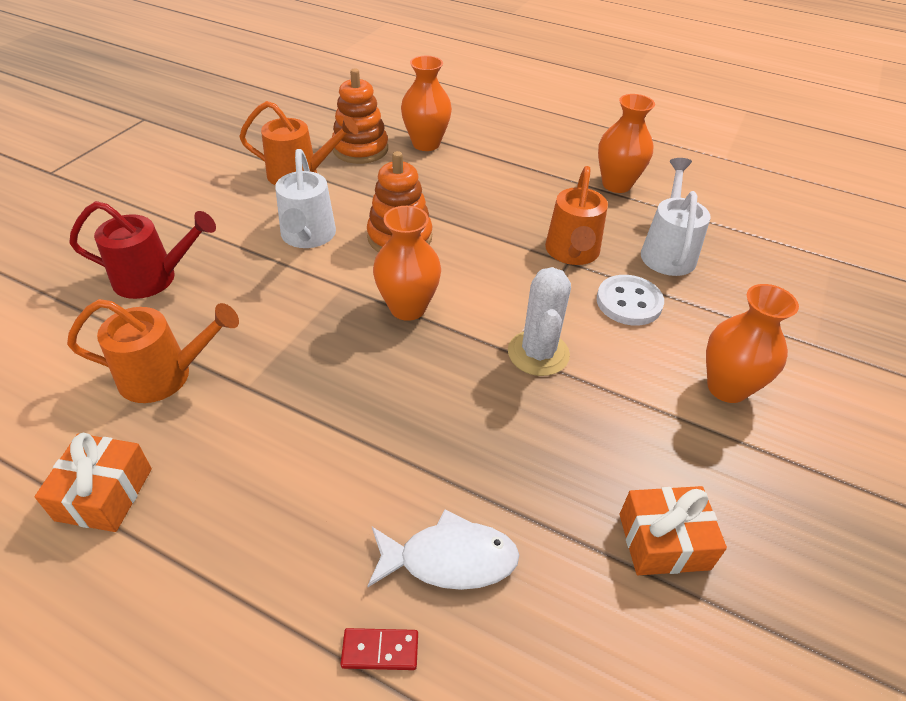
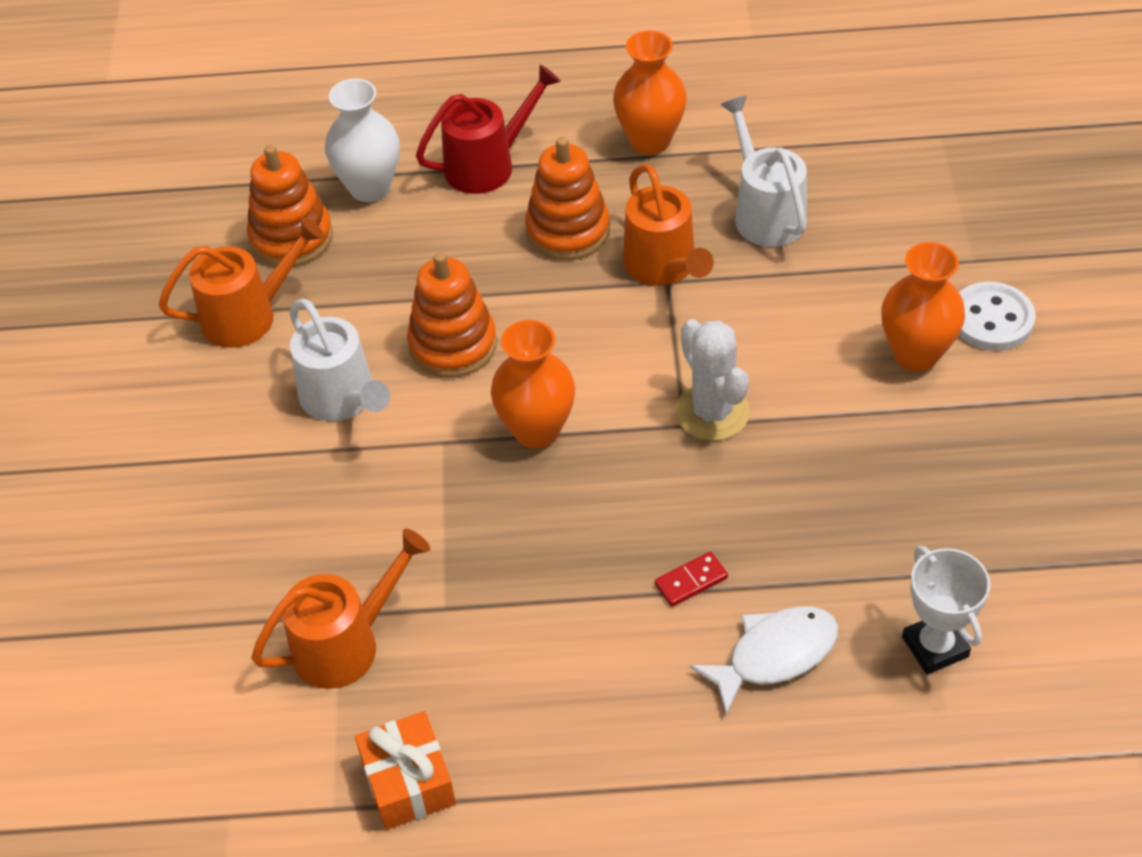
camera: 25 degrees left, 5 degrees up
red watering can [69,201,216,299] -> red watering can moved to [416,64,561,194]
red domino [341,628,418,670] -> red domino moved to [655,552,728,607]
orange vase [401,56,452,151] -> white vase [325,78,400,202]
white button [597,275,664,325] -> white button moved to [959,282,1036,351]
orange gift [620,486,727,575] -> none
none -> orange stacking toy [525,137,610,260]
none -> white trophy [902,546,990,675]

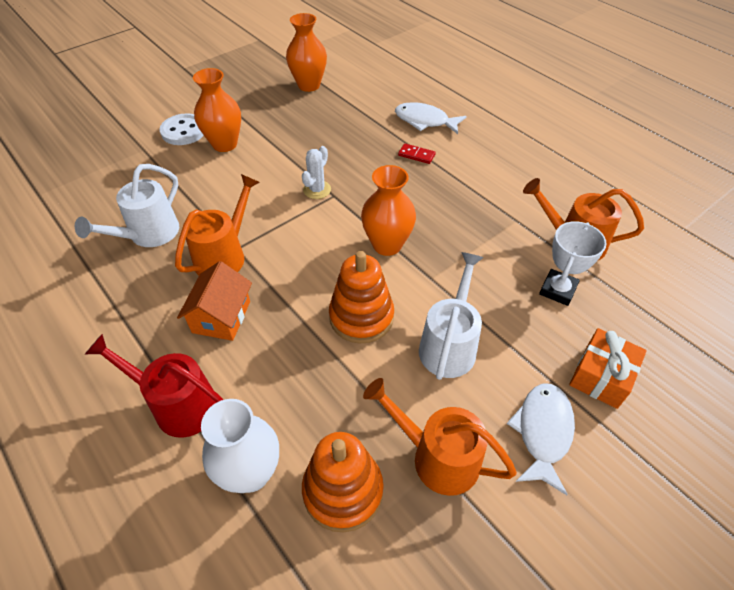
camera: 130 degrees left, 0 degrees up
orange gift [355,711,456,830] -> orange gift moved to [569,328,647,409]
orange stacking toy [525,137,610,260] -> orange house [177,261,252,341]
orange vase [613,31,687,154] -> orange vase moved to [286,13,327,92]
white cactus [675,319,750,441] -> white cactus [302,146,331,199], size x0.65
white trophy [902,546,990,675] -> white trophy moved to [539,221,607,306]
none -> white fish [507,384,575,495]

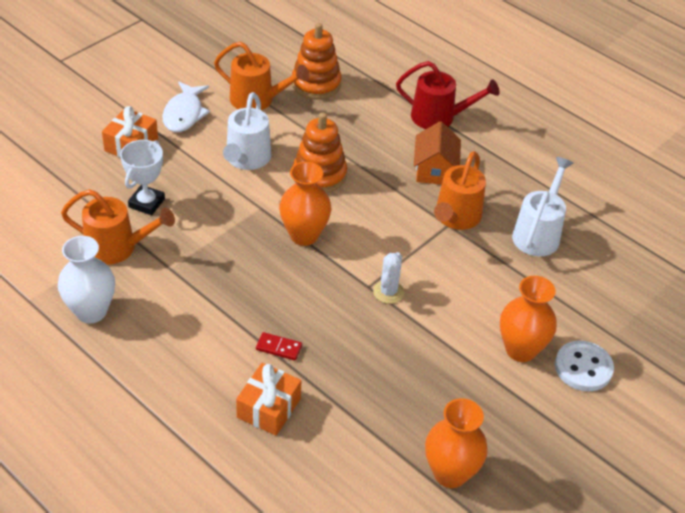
camera: 170 degrees right, 5 degrees down
white vase [201,399,279,493] -> white vase moved to [58,236,115,323]
white fish [395,102,467,134] -> orange gift [236,363,301,436]

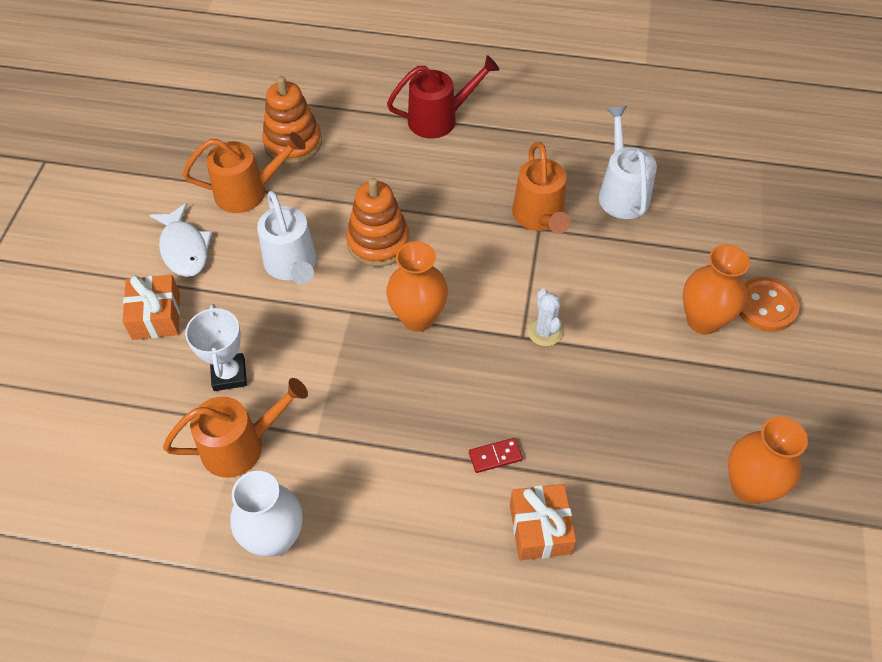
camera: 30 degrees left, 10 degrees up
orange house [414,121,461,185] -> none
white button [555,341,614,391] -> orange button [739,277,800,332]

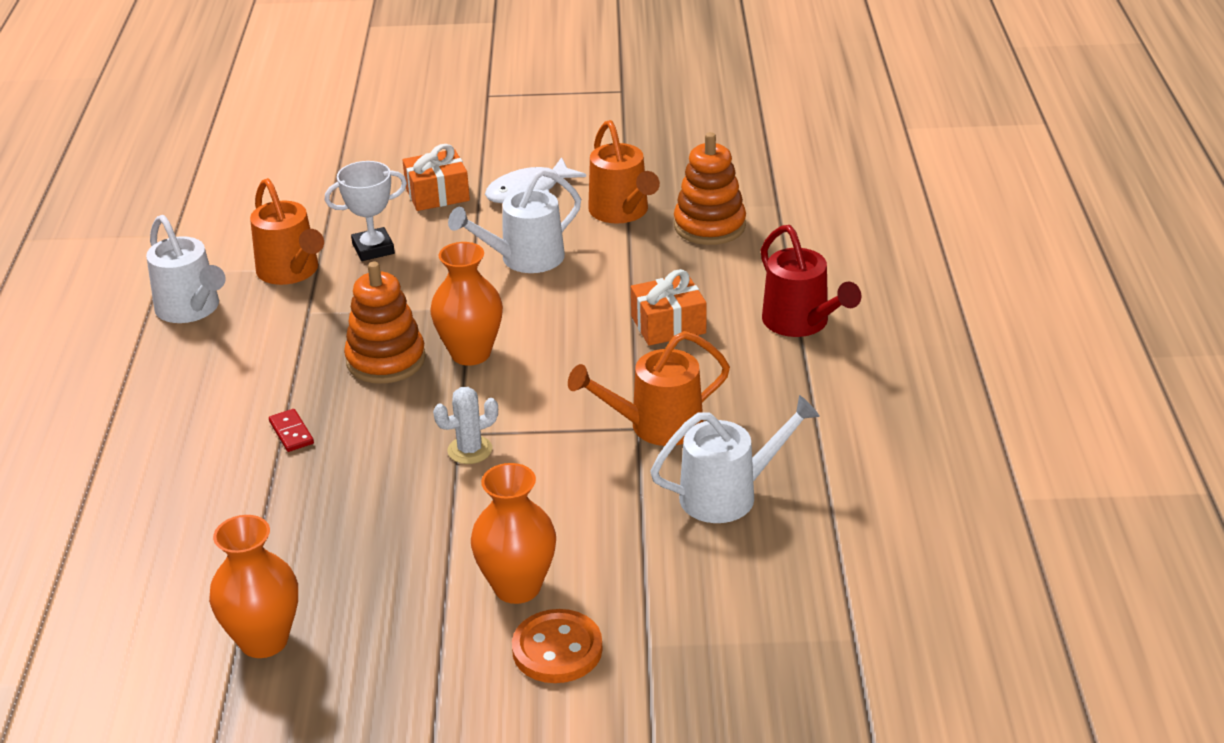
camera: 80 degrees right, 20 degrees down
white vase [230,471,303,556] -> white watering can [146,215,226,323]
orange stacking toy [346,178,410,267] -> orange stacking toy moved to [344,262,426,384]
orange gift [510,484,576,560] -> orange gift moved to [631,269,707,346]

